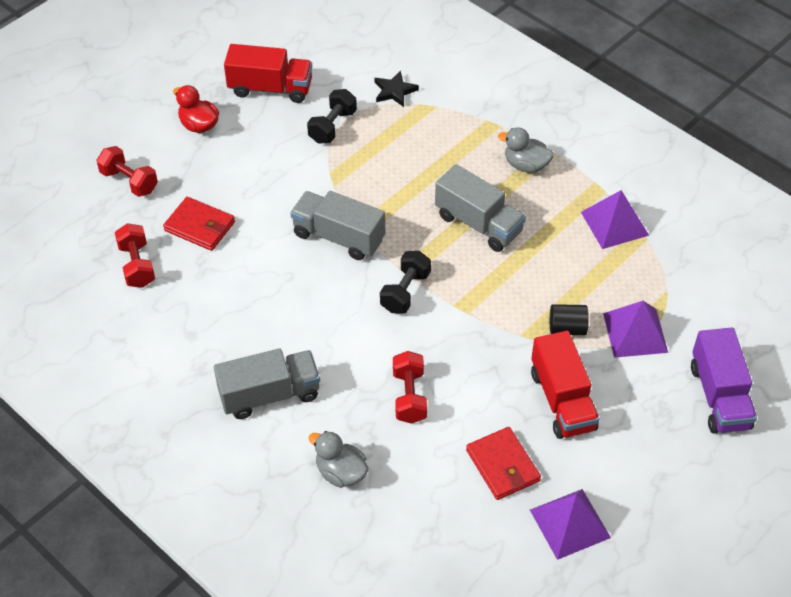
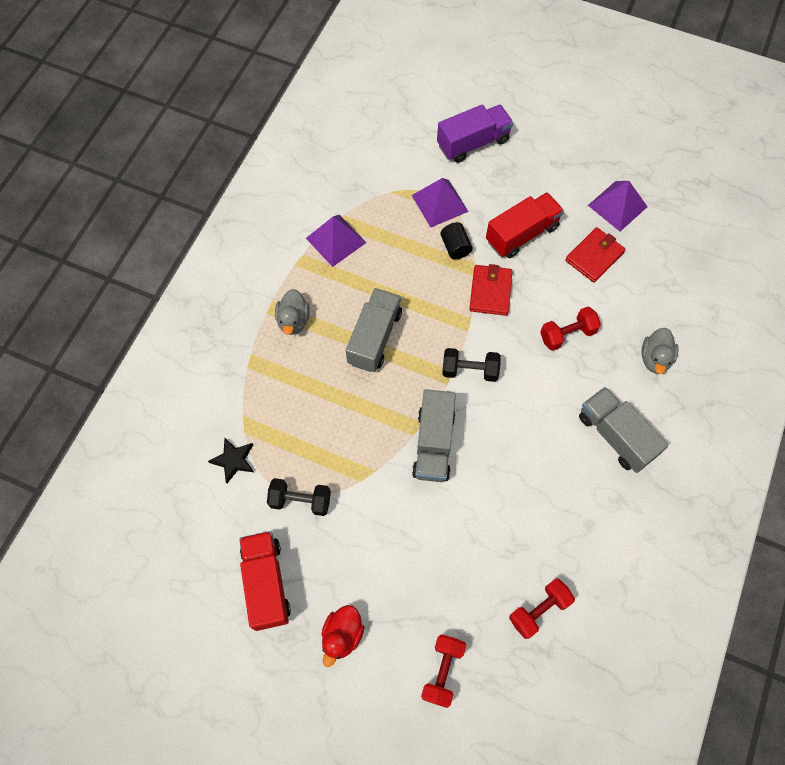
camera: 110 degrees left, 15 degrees up
red wallet [163,197,235,251] -> red wallet moved to [469,264,513,316]

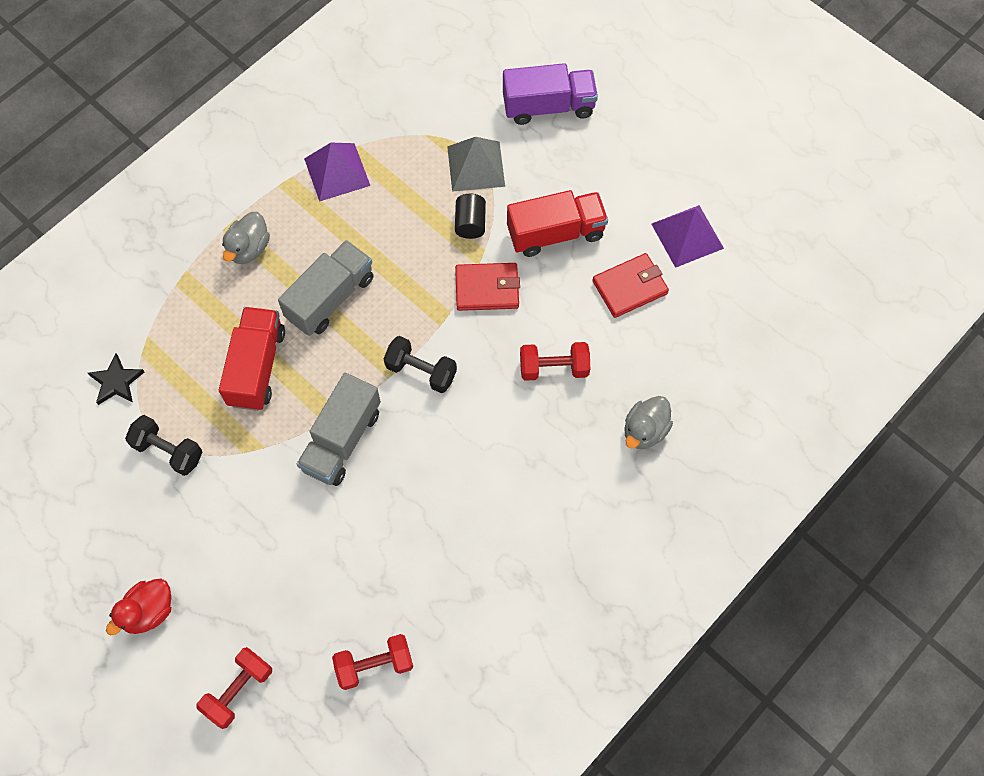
camera: 20 degrees right, 0 degrees up
red truck [239,531,291,631] -> red truck moved to [219,307,285,411]
purple pyramid [412,178,469,227] -> grey pyramid [447,137,505,192]
red wallet [469,264,513,316] -> red wallet turned 60 degrees clockwise [455,263,520,311]
grey truck [579,387,668,473] -> none

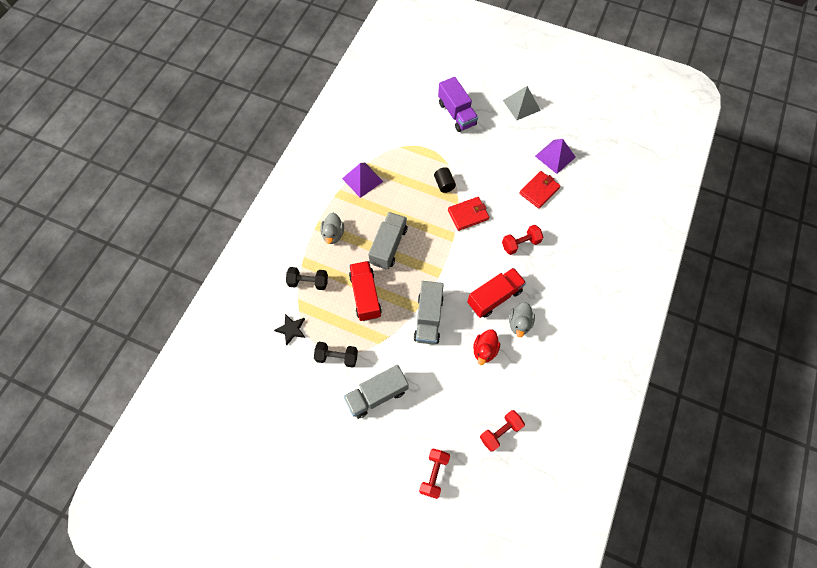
camera: 20 degrees left, 0 degrees up
red duck [106,579,171,635] -> red duck moved to [473,329,500,365]
black dumbbell [384,336,457,393] -> black dumbbell moved to [286,267,328,290]
grey pyramid [447,137,505,192] -> grey pyramid moved to [503,86,541,120]
purple truck [503,63,598,125] -> purple truck turned 90 degrees clockwise [438,77,478,132]
red truck [507,190,608,257] -> red truck moved to [467,268,526,318]
grey duck [624,396,673,449] -> grey duck moved to [509,302,535,337]
none -> grey truck [343,365,409,419]

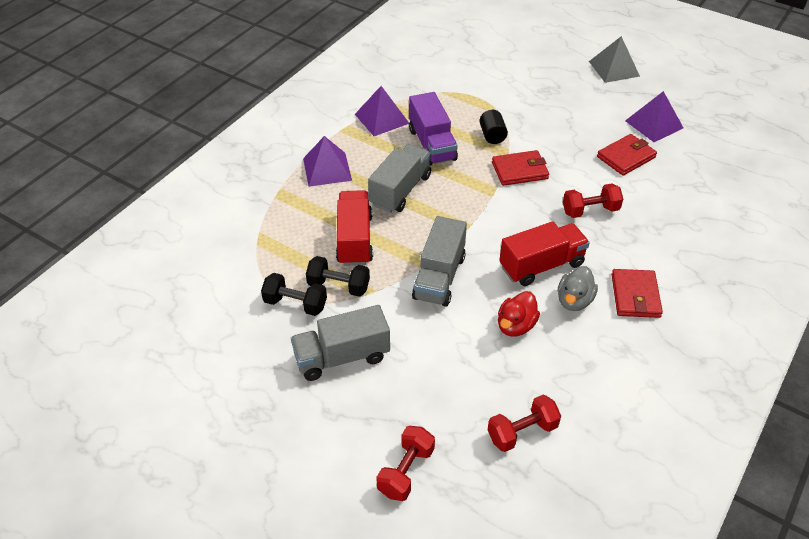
camera: 10 degrees right, 20 degrees down
black star [274,314,306,345] -> none
black dumbbell [286,267,328,290] -> black dumbbell moved to [306,256,370,297]
grey duck [320,213,344,244] -> purple pyramid [303,136,352,187]
purple truck [438,77,478,132] -> purple truck moved to [409,92,458,166]
none -> red wallet [612,269,663,318]

